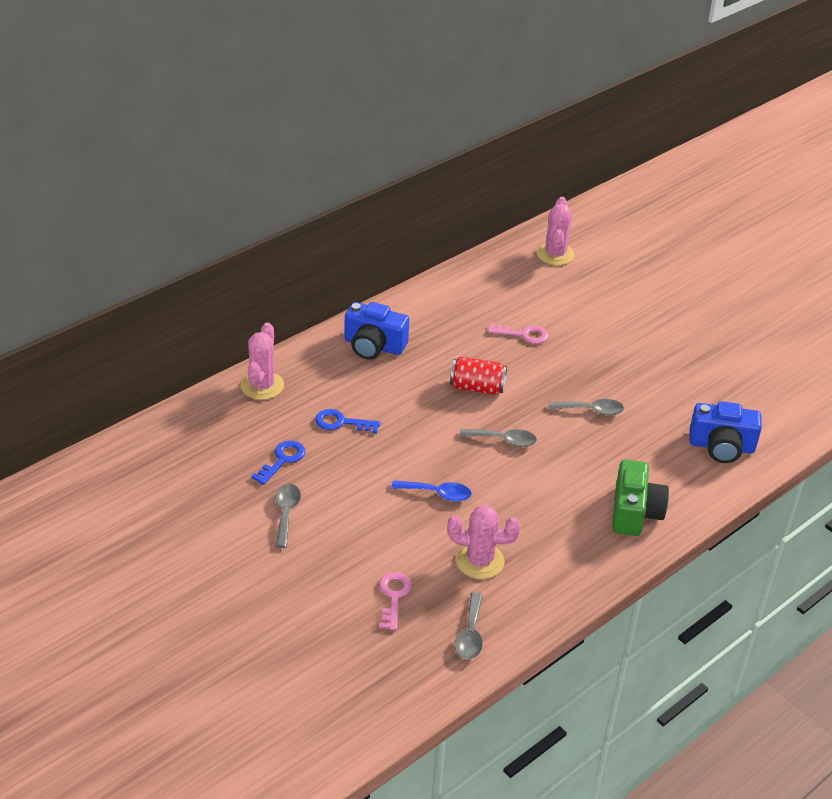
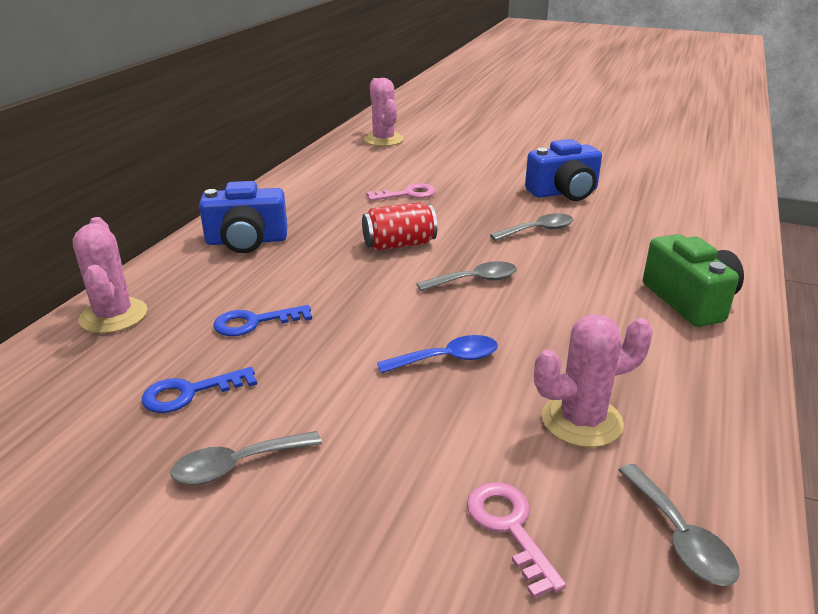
camera: 25 degrees left, 10 degrees down
blue key [251,441,305,485] -> blue key turned 120 degrees counterclockwise [142,367,257,413]
grey spoon [275,484,301,548] -> grey spoon turned 90 degrees counterclockwise [170,431,322,485]
blue camera [689,401,762,463] -> blue camera moved to [525,139,602,201]

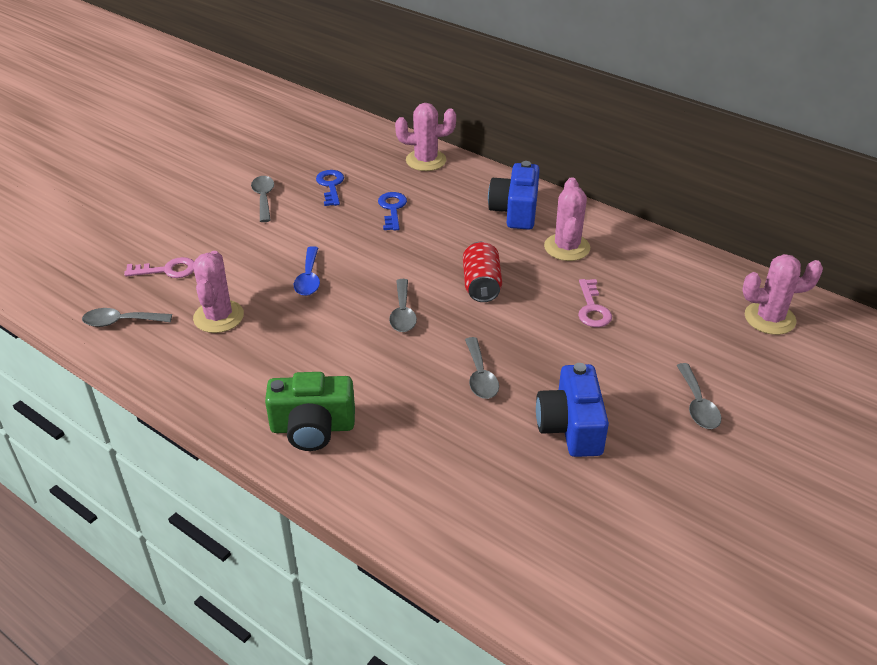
camera: 105 degrees right, 10 degrees up
none -> pink cactus [544,177,590,261]
none -> grey spoon [676,363,721,429]

